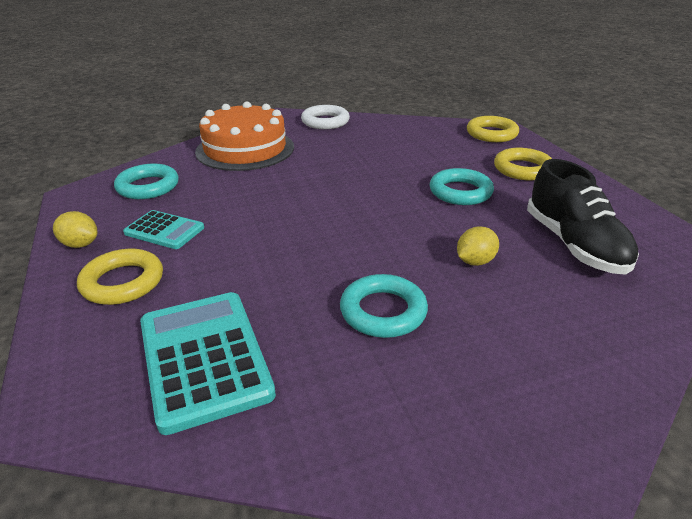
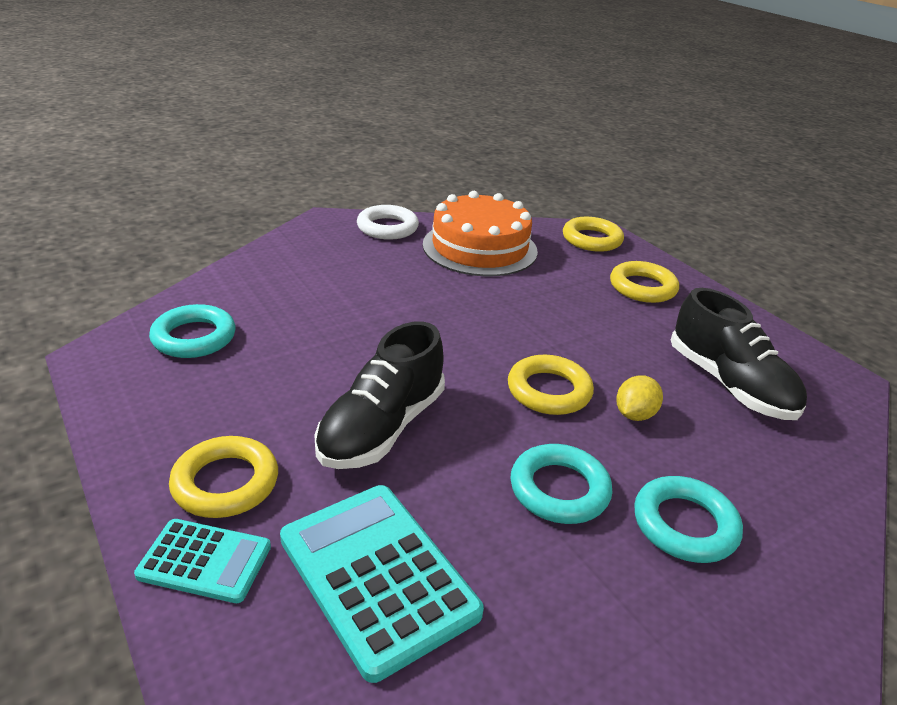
camera: 15 degrees left, 0 degrees up
yellow lemon [53,211,97,248] -> none
turquoise calculator [123,210,204,249] -> turquoise calculator moved to [134,519,271,603]
orange cake [195,101,294,171] -> orange cake moved to [423,191,538,277]
turquoise ring [430,168,494,205] -> turquoise ring moved to [634,476,743,563]
none -> black shoe [314,321,445,469]
none -> yellow ring [508,355,594,415]

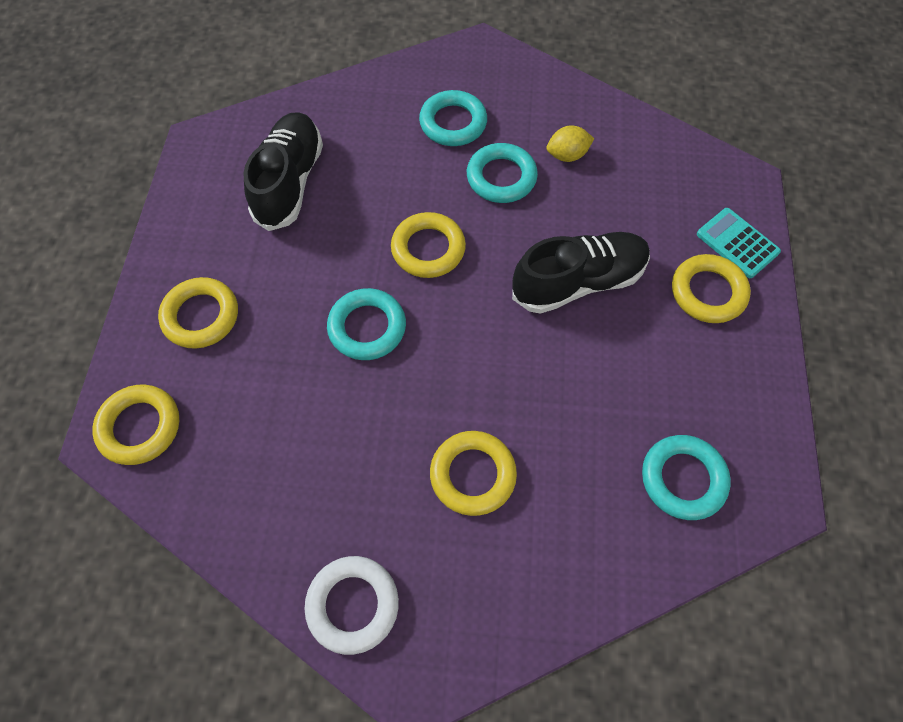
camera: 140 degrees left, 30 degrees up
turquoise calculator [280,485,484,683] -> none
orange cake [423,191,538,277] -> none
yellow lemon [616,375,663,421] -> yellow lemon moved to [546,125,594,162]
none -> turquoise ring [327,288,406,360]
none -> yellow ring [430,431,517,516]

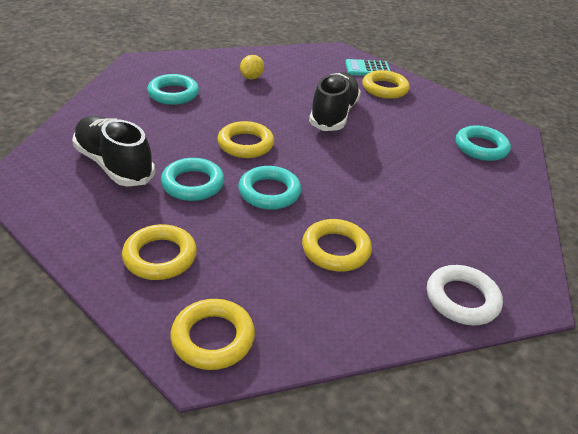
camera: 55 degrees left, 25 degrees down
yellow ring [430,431,517,516] -> yellow ring moved to [302,219,372,272]
turquoise ring [467,143,538,203] -> turquoise ring moved to [161,158,224,201]

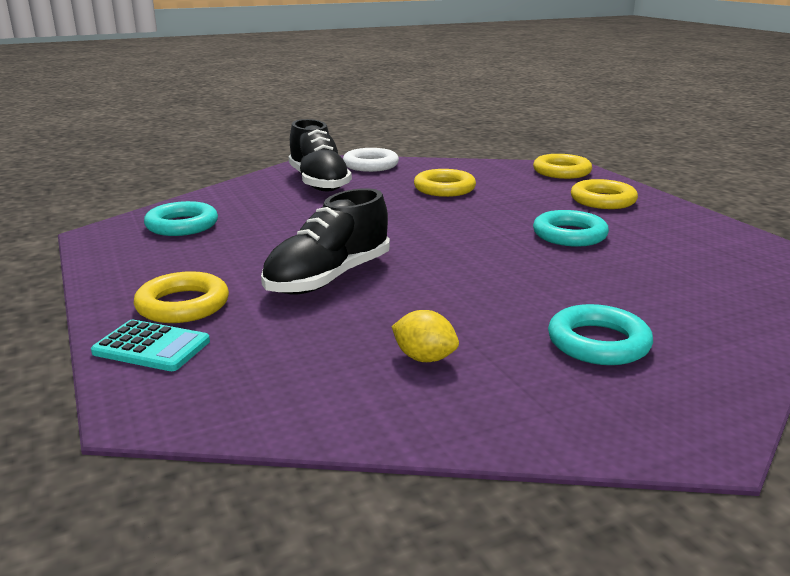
camera: 155 degrees left, 15 degrees down
black shoe [72,116,155,187] -> black shoe moved to [288,119,352,191]
yellow ring [217,121,274,158] -> none
turquoise ring [238,166,301,210] -> none
yellow lemon [240,55,264,79] -> yellow lemon turned 75 degrees clockwise [392,310,459,362]

